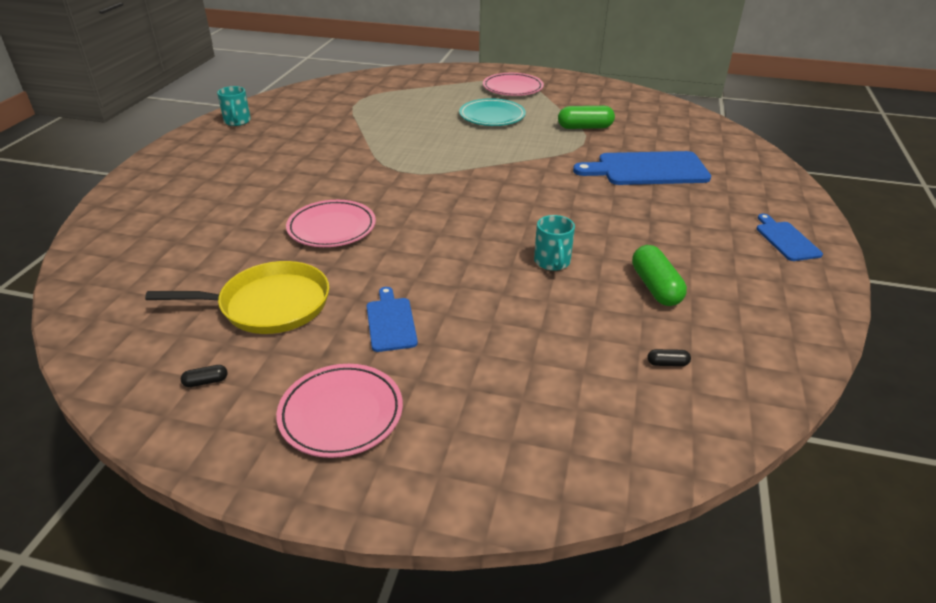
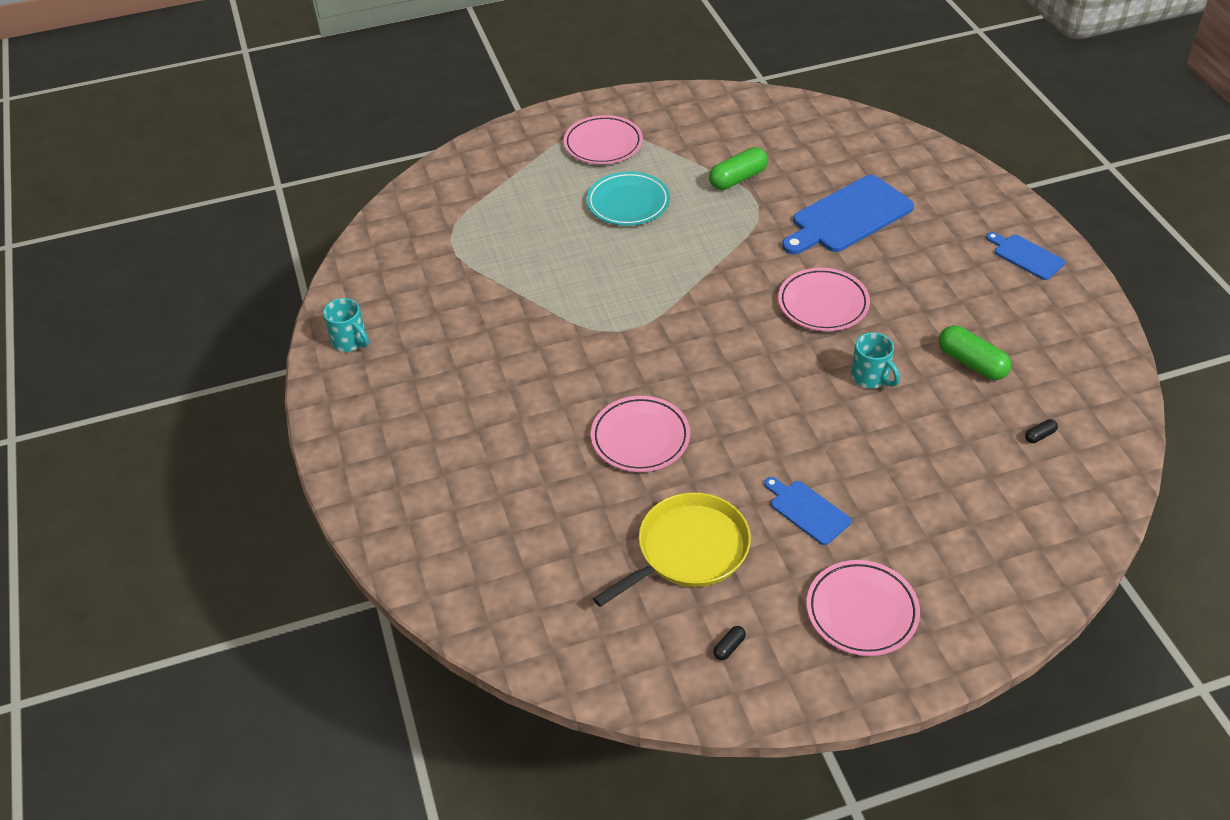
camera: 30 degrees left, 10 degrees up
none -> pink plate [778,268,870,331]

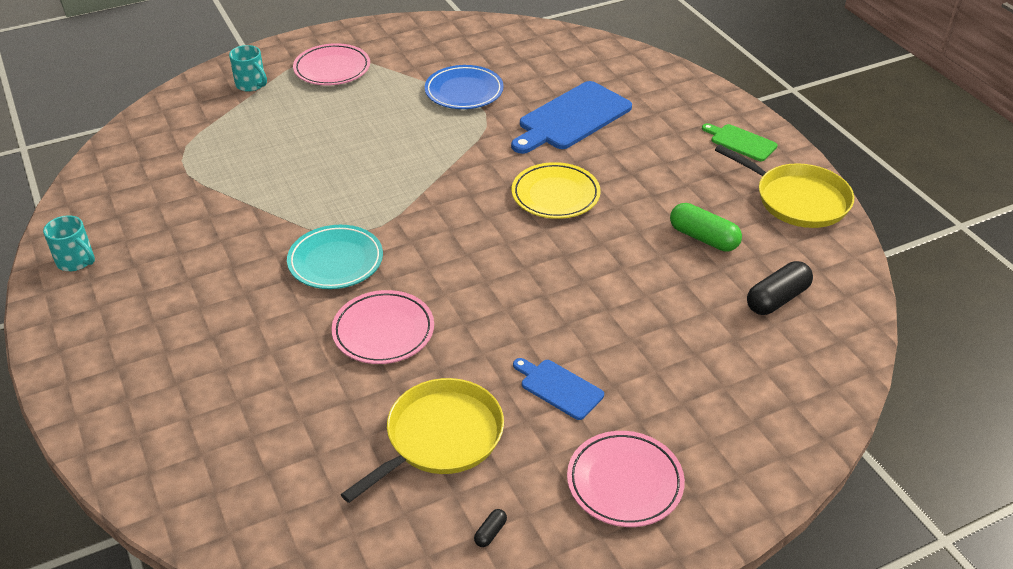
camera: 10 degrees left, 5 degrees down
turquoise plate [587,172,670,226] -> turquoise plate moved to [287,225,383,289]
green capsule [709,147,768,190] -> blue plate [425,65,504,109]
pink plate [778,268,870,331] -> yellow plate [512,162,601,219]
turquoise mug [851,332,900,389] -> turquoise mug moved to [229,45,267,92]
blue cutting board [986,232,1065,280] -> green cutting board [702,123,778,161]
black capsule [1025,419,1058,443] -> black capsule [747,261,813,315], size x2.21
none -> yellow pan [715,144,854,228]

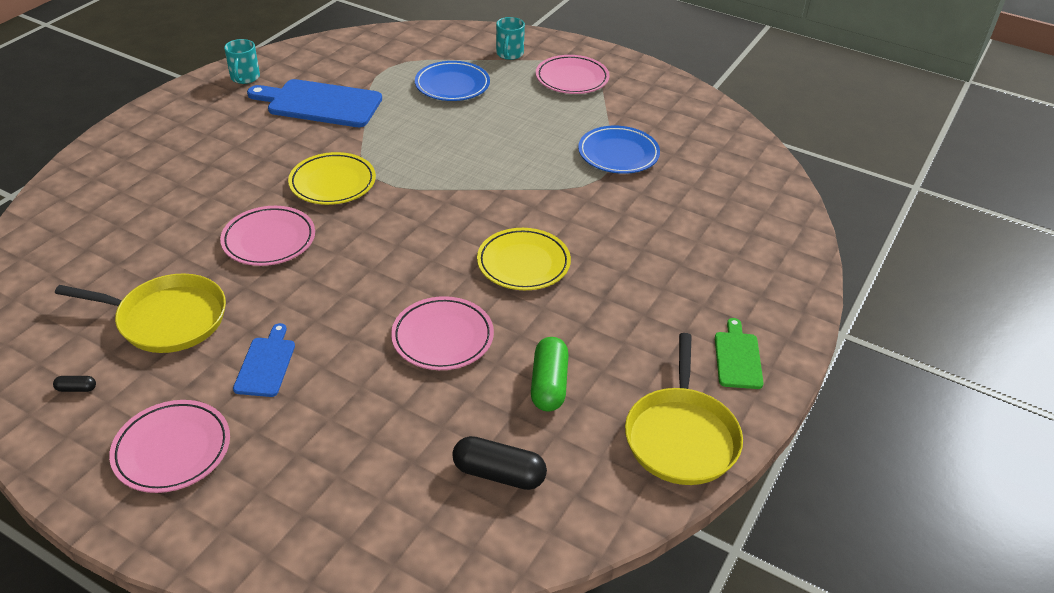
camera: 55 degrees right, 0 degrees up
turquoise plate [287,225,383,289] -> yellow plate [288,152,376,205]
blue cutting board [511,81,632,154] -> blue cutting board moved to [247,79,382,127]
none -> pink plate [391,296,494,370]
none -> blue plate [415,61,490,101]

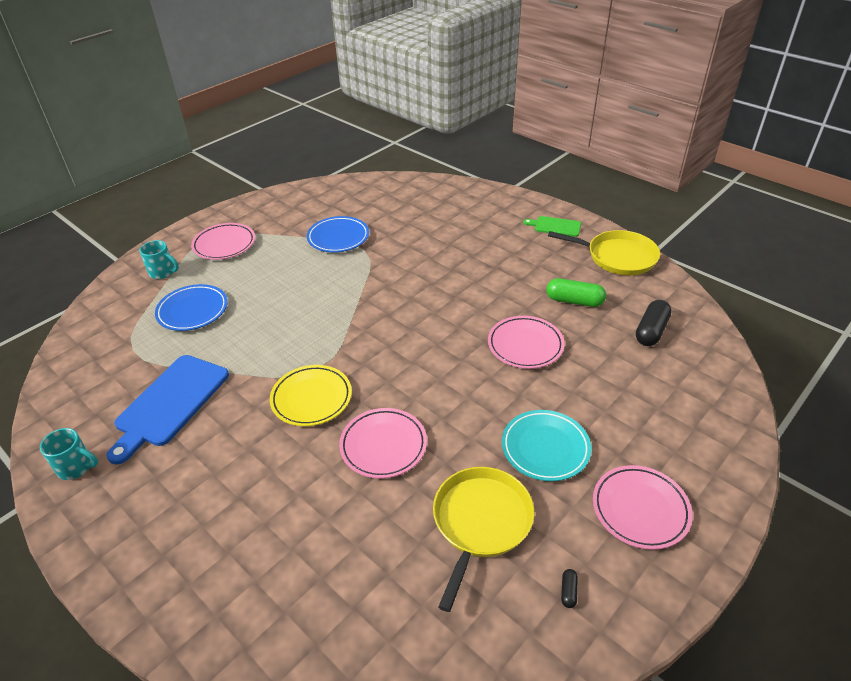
camera: 75 degrees left, 0 degrees up
blue cutting board [233,323,295,397] -> turquoise plate [502,410,591,481]
yellow plate [477,228,571,290] -> none

